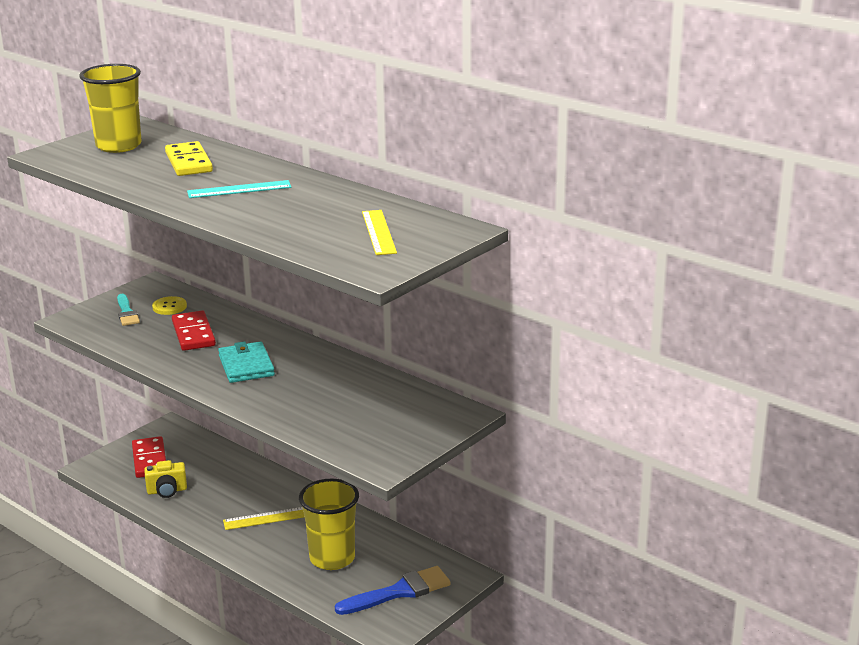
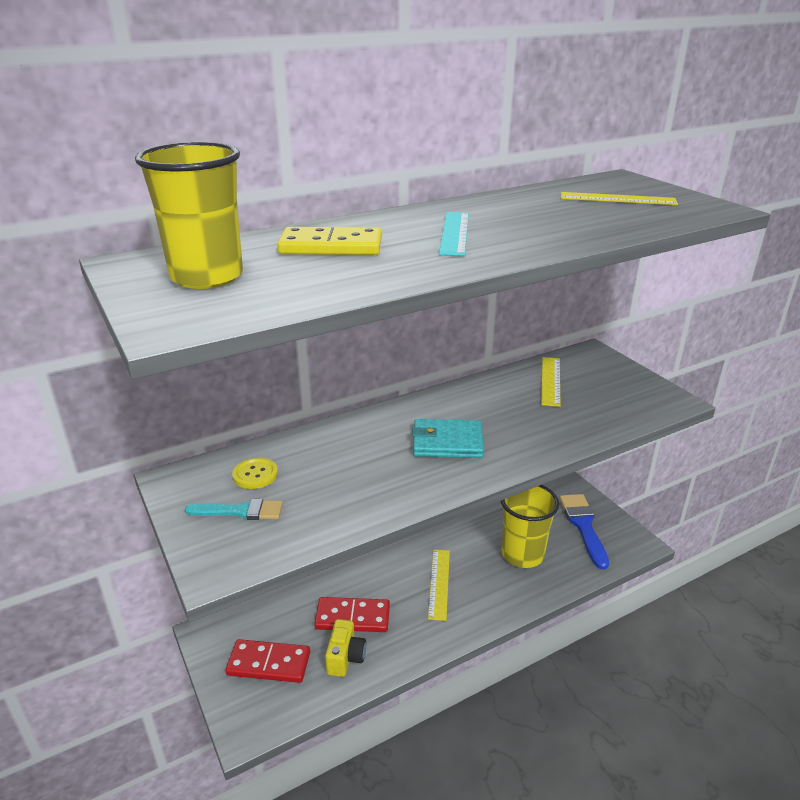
camera: 70 degrees left, 5 degrees up
red domino [172,311,216,351] -> red domino moved to [314,597,390,632]
none -> yellow ruler [541,357,561,407]

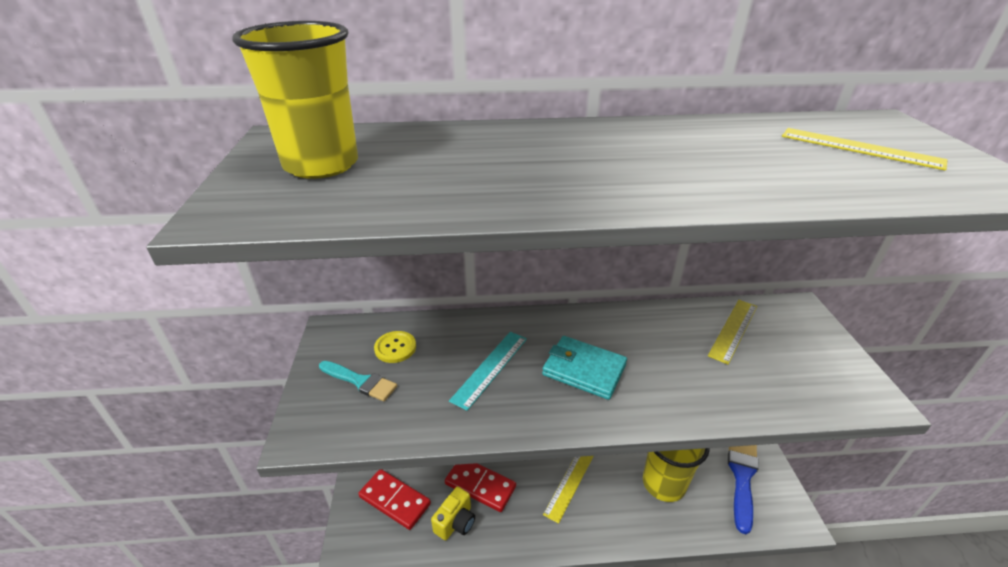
camera: 25 degrees right, 5 degrees up
yellow domino [277,227,382,255] -> none
turquoise ruler [439,212,469,256] -> turquoise ruler moved to [449,332,527,411]

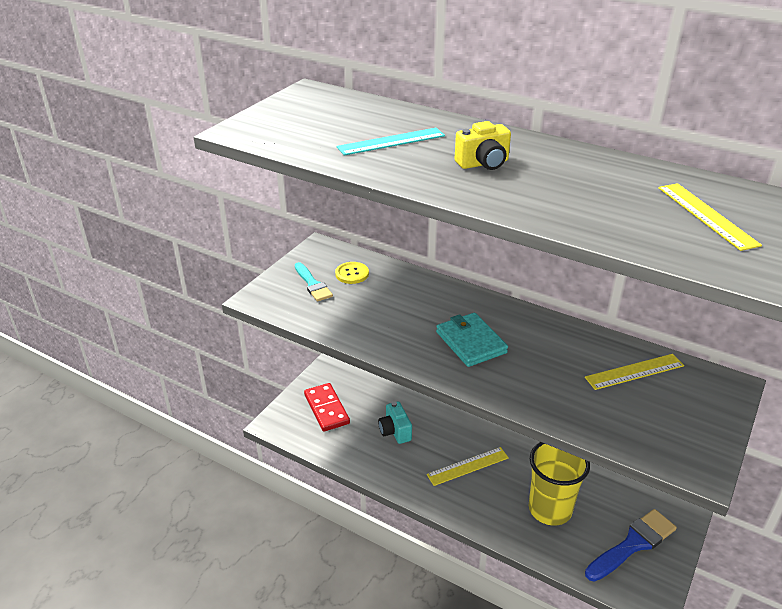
camera: 35 degrees right, 0 degrees up
yellow cup [232,21,358,179] -> none
yellow camera [431,487,475,540] -> yellow camera moved to [454,121,511,170]
red domino [445,463,516,512] -> turquoise camera [378,401,412,444]
turquoise ruler [449,332,527,411] -> turquoise ruler moved to [337,128,445,156]

